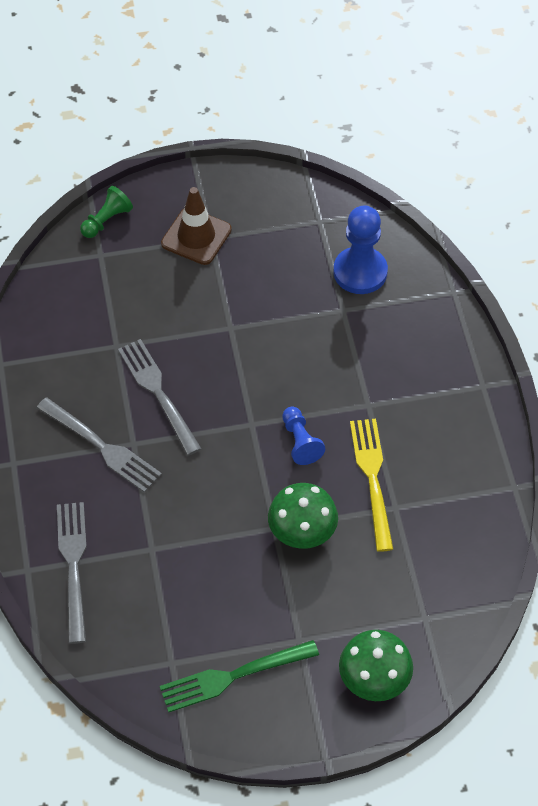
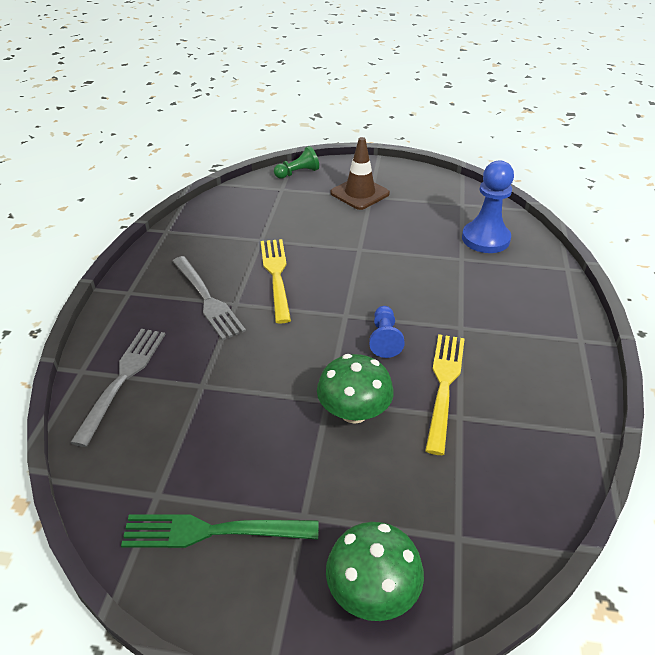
camera: 20 degrees right, 15 degrees down
grey fork [118,339,202,456] -> yellow fork [261,239,291,324]

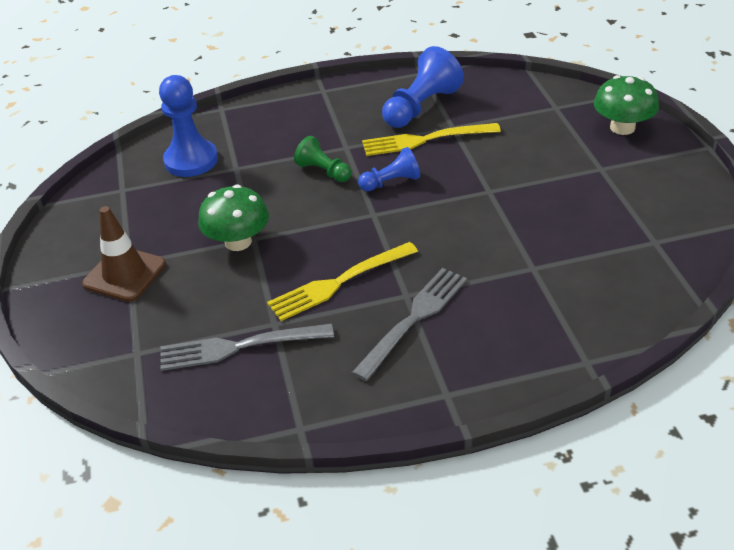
camera: 110 degrees left, 0 degrees up
grey fork [70,329,166,447] -> grey fork moved to [160,324,334,371]
green fork [121,514,319,548] -> none
green pawn [274,146,319,179] -> green pawn moved to [294,136,351,182]
green mushroom [317,354,394,424] -> green mushroom moved to [198,184,269,251]
none -> blue pawn [382,46,464,128]

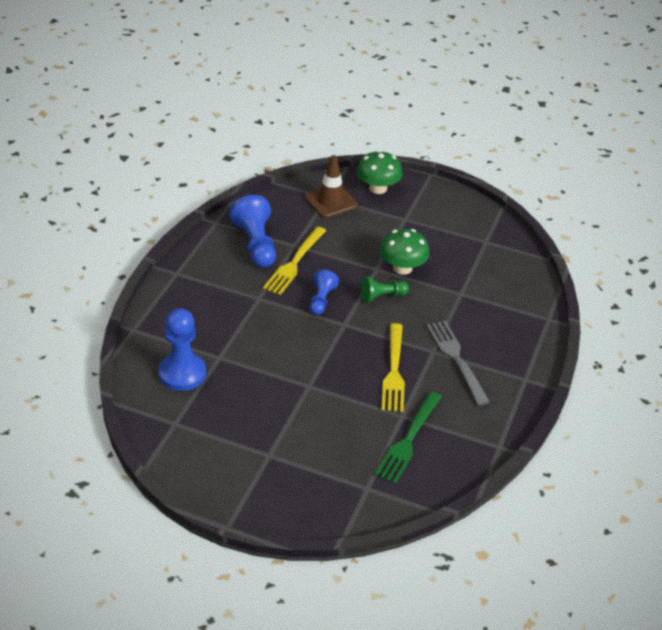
camera: 60 degrees left, 0 degrees up
brown traffic cone [82,206,166,302] -> brown traffic cone moved to [305,155,358,218]
grey fork [160,324,334,371] -> green fork [375,392,442,484]
green mushroom [198,184,269,251] -> green mushroom moved to [380,229,430,275]
green pawn [294,136,351,182] -> green pawn moved to [361,276,409,302]

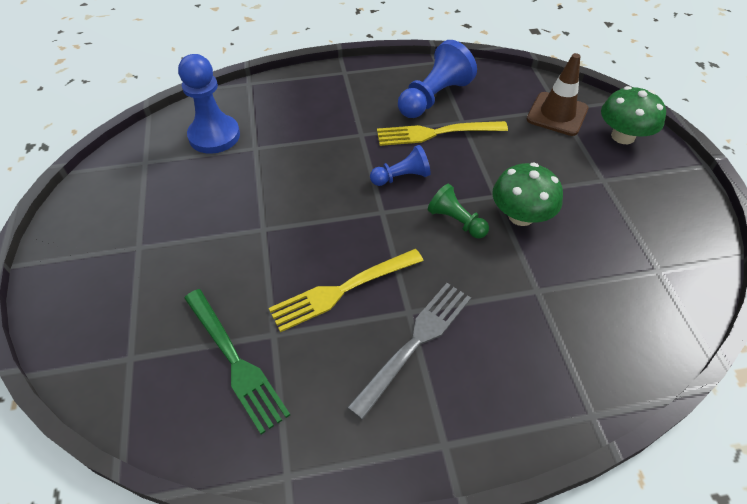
camera: 60 degrees right, 10 degrees up
green fork [375,392,442,484] -> green fork turned 120 degrees counterclockwise [184,289,290,434]

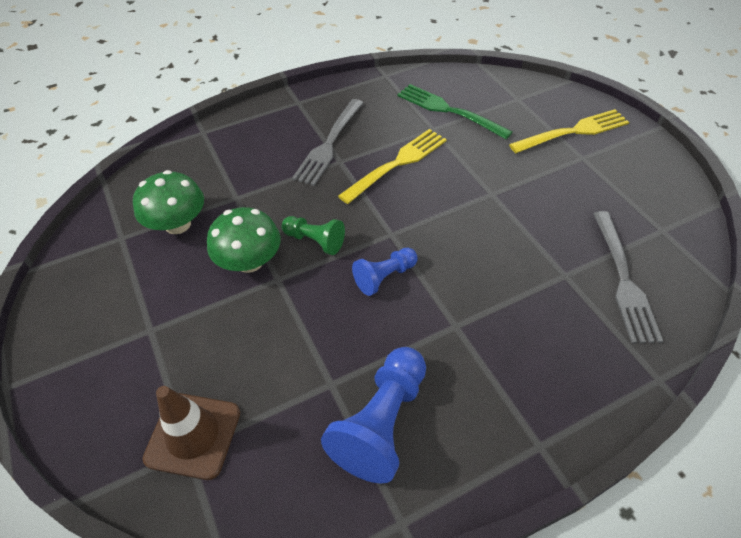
camera: 165 degrees right, 0 degrees up
blue pawn [178,54,240,154] -> grey fork [593,211,663,343]
yellow fork [377,121,508,146] -> yellow fork moved to [509,109,629,153]
green mushroom [601,86,666,144] -> green mushroom moved to [133,170,204,234]

